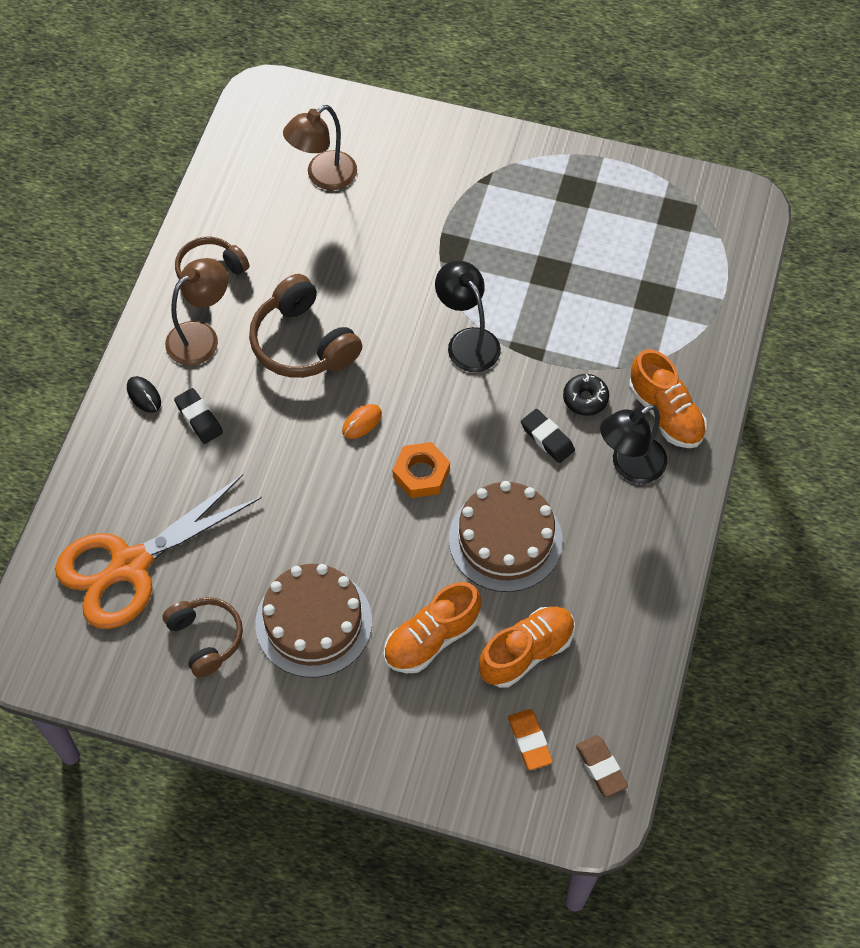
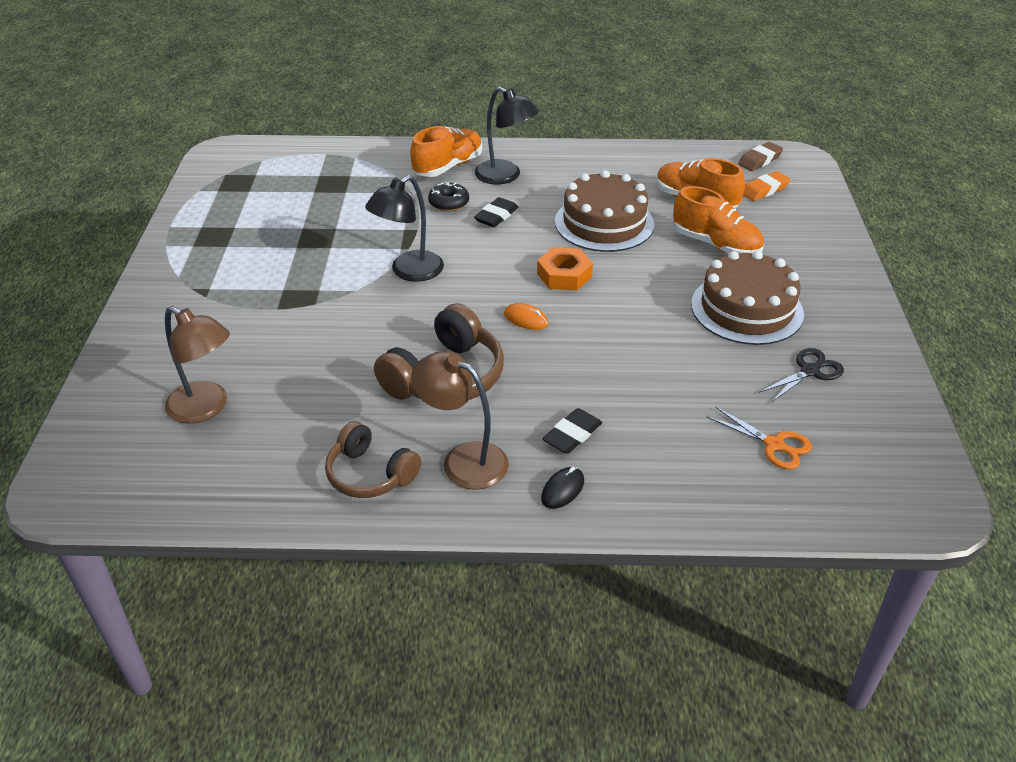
camera: 105 degrees left, 20 degrees down
orange scissors [55,474,262,629] -> orange scissors [707,407,812,469], size x0.44
brown headphones [162,597,243,678] -> black scissors [759,348,844,402]

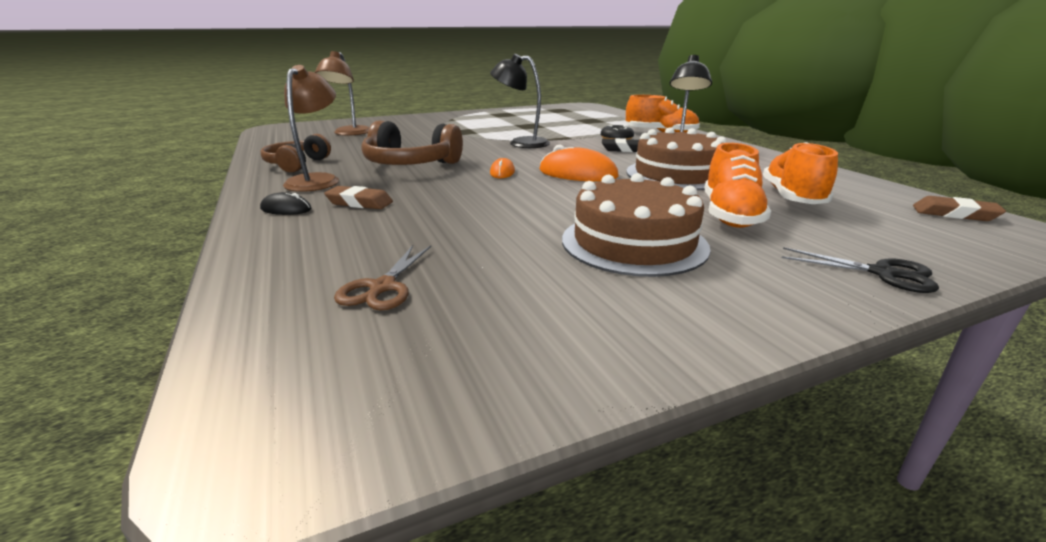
camera: 65 degrees right, 15 degrees down
orange nut [537,247,593,291] -> orange mouse [539,145,618,182]
black eraser [542,408,602,454] -> brown eraser [324,186,393,209]
orange scissors [707,407,812,469] -> brown scissors [334,245,431,310]
orange eraser [743,171,791,201] -> none
black scissors [759,348,844,402] -> black scissors moved to [782,247,939,293]

